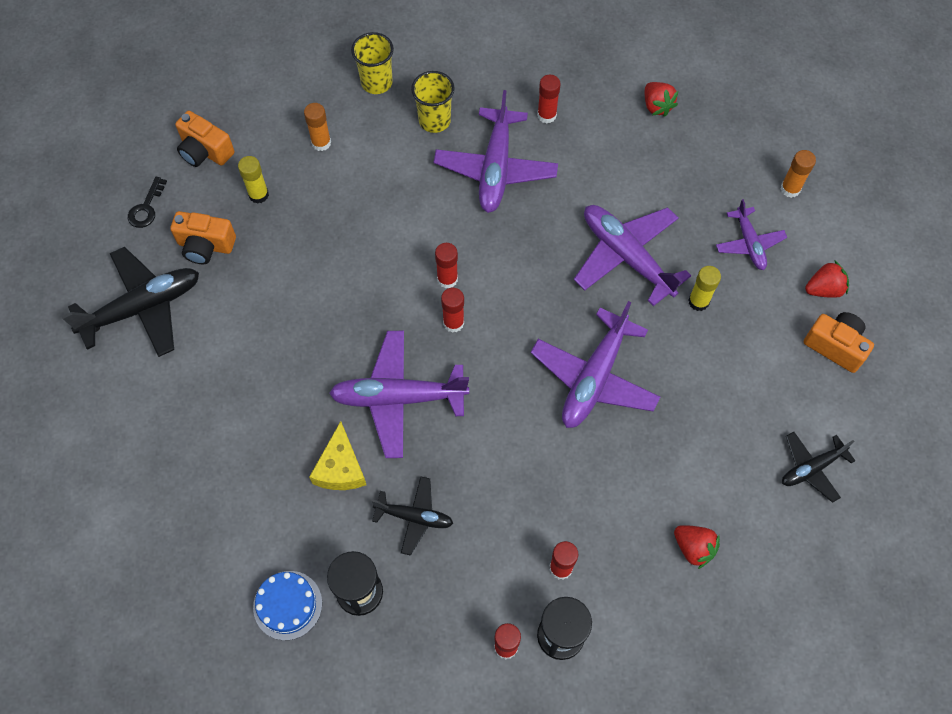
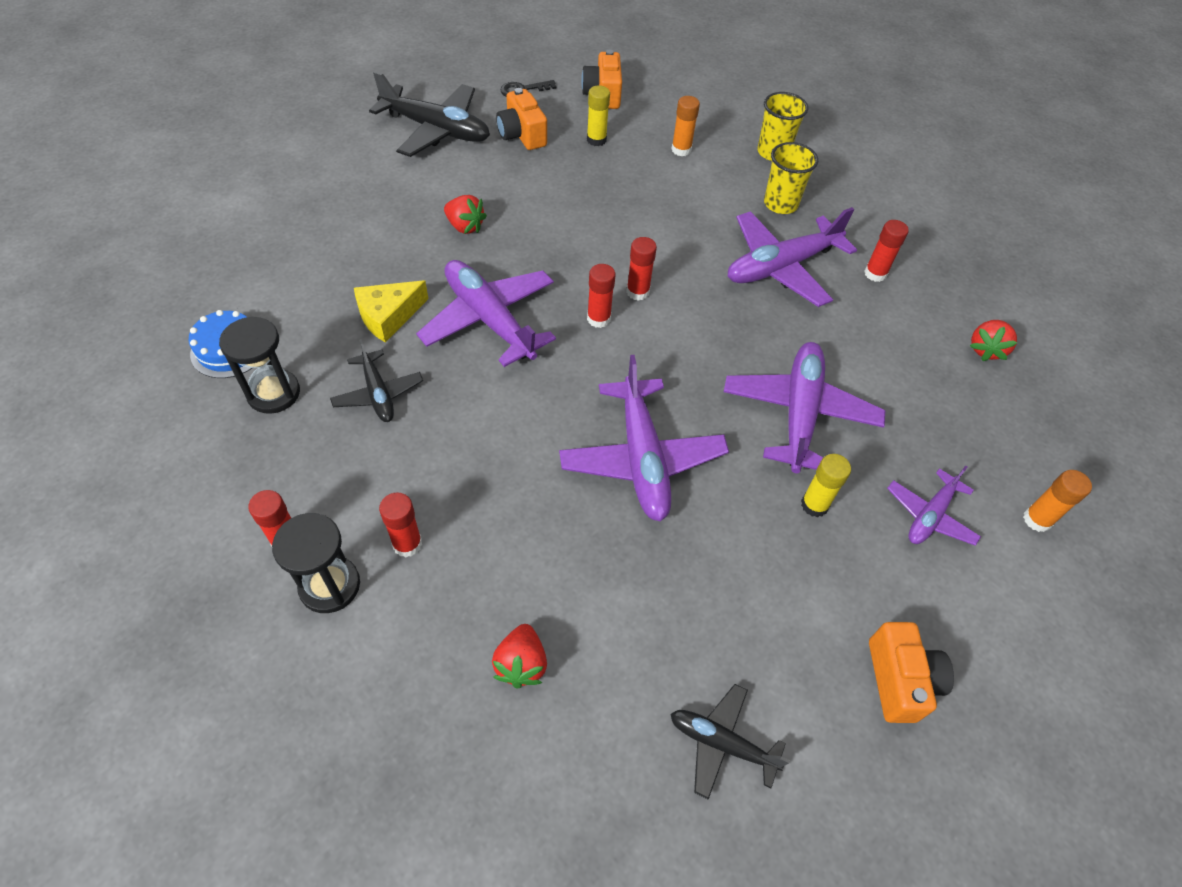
camera: 50 degrees right, 10 degrees down
purple plane [531,301,660,428] -> purple plane turned 90 degrees counterclockwise [559,355,729,521]
red strawberry [805,260,849,298] -> red strawberry moved to [444,195,487,234]

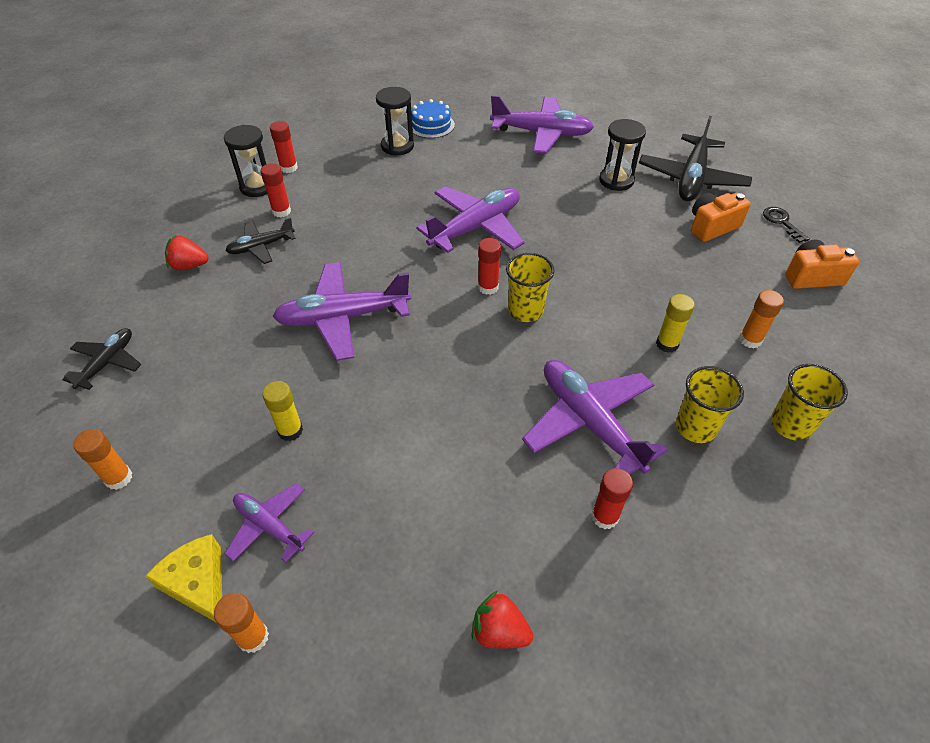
camera: 90 degrees right, 5 degrees down
black plane [330,339,423,422] -> black plane moved to [225,217,296,264]
yellow cheese [354,280,428,343] -> yellow cheese moved to [145,534,222,622]
red strawberry [444,195,487,234] -> none
yellow glue stick [587,85,610,146] -> yellow glue stick moved to [656,294,695,353]
red glue stick [626,237,657,301] -> yellow cup [506,253,554,322]
purple plane [724,342,885,473] -> purple plane moved to [490,95,594,154]
orange camera [869,622,954,723] -> orange glue stick [73,429,132,490]
none -> black hourglass [599,119,646,191]

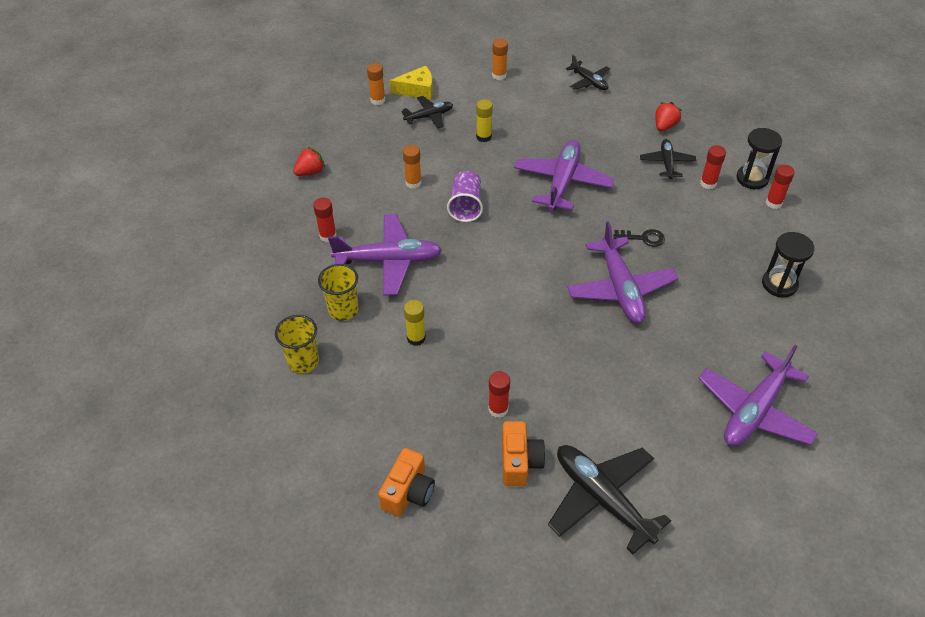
camera: 120 degrees right, 0 degrees up
purple plane [225,483,314,562] -> black plane [401,96,453,129]
blue cake [411,99,455,138] -> none
red glue stick [478,238,501,295] -> red glue stick moved to [488,371,510,418]
yellow cup [506,253,554,322] -> none
black hourglass [599,119,646,191] -> none
orange glue stick [739,290,784,349] -> orange glue stick moved to [403,145,422,189]
black key [763,207,810,243] -> black key moved to [613,229,665,247]
none -> purple cup [447,171,483,222]

